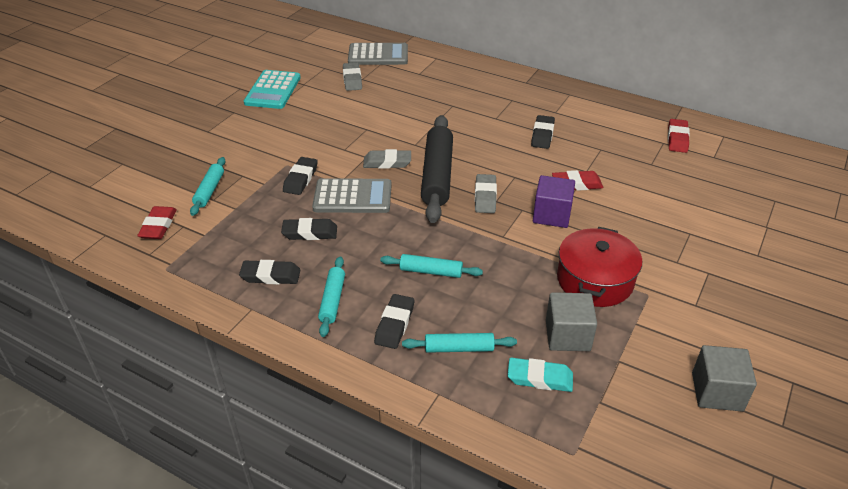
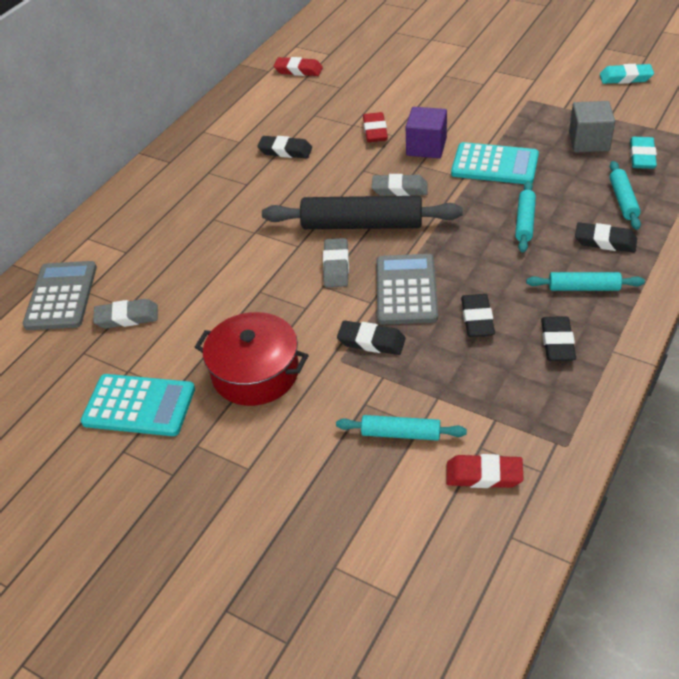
camera: 85 degrees left, 5 degrees up
red pot [557,227,642,307] -> red pot moved to [195,312,308,406]
grey cube [692,345,757,411] -> turquoise eraser [600,64,654,84]
none -> turquoise calculator [451,142,539,184]

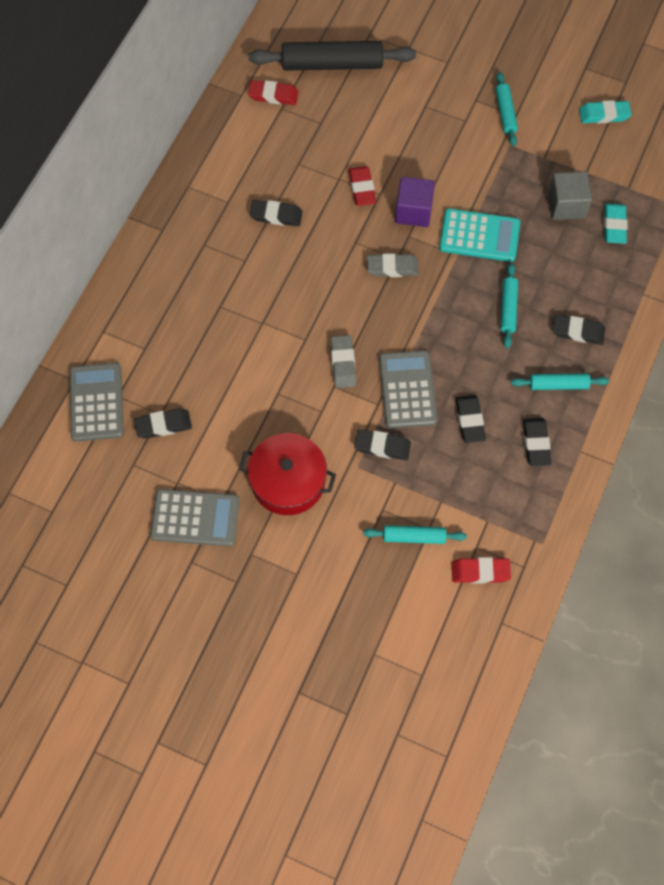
camera: 10 degrees left, 20 degrees up
turquoise calculator [81,374,195,436] -> grey calculator [150,489,240,547]
grey eraser [93,299,158,328] -> black eraser [134,408,192,439]
black rolling pin [262,196,463,229] -> black rolling pin moved to [248,41,416,71]
turquoise rolling pin [609,161,641,230] -> turquoise rolling pin moved to [495,72,518,146]

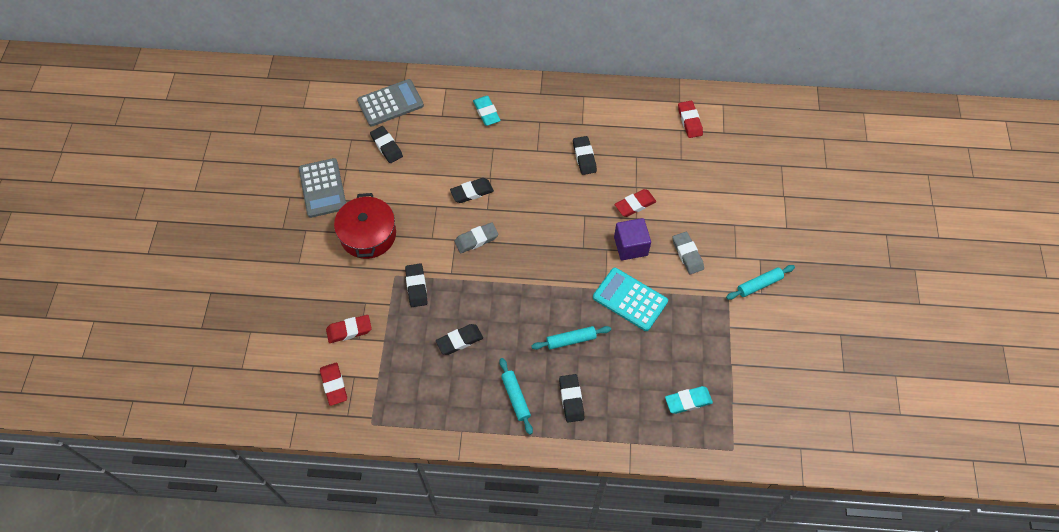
camera: 70 degrees right, 5 degrees down
black rolling pin [248,41,416,71] -> none
turquoise rolling pin [363,525,467,544] -> red eraser [326,315,372,343]
grey eraser [367,253,419,277] -> grey eraser moved to [672,232,704,274]
grey calculator [379,350,437,428] -> none
turquoise calculator [439,208,520,262] -> turquoise calculator turned 135 degrees clockwise [593,268,668,331]
black eraser [523,418,551,466] -> black eraser moved to [450,178,494,203]
grey cube [548,172,592,220] -> none
turquoise eraser [579,100,631,124] -> turquoise eraser moved to [473,96,501,126]

